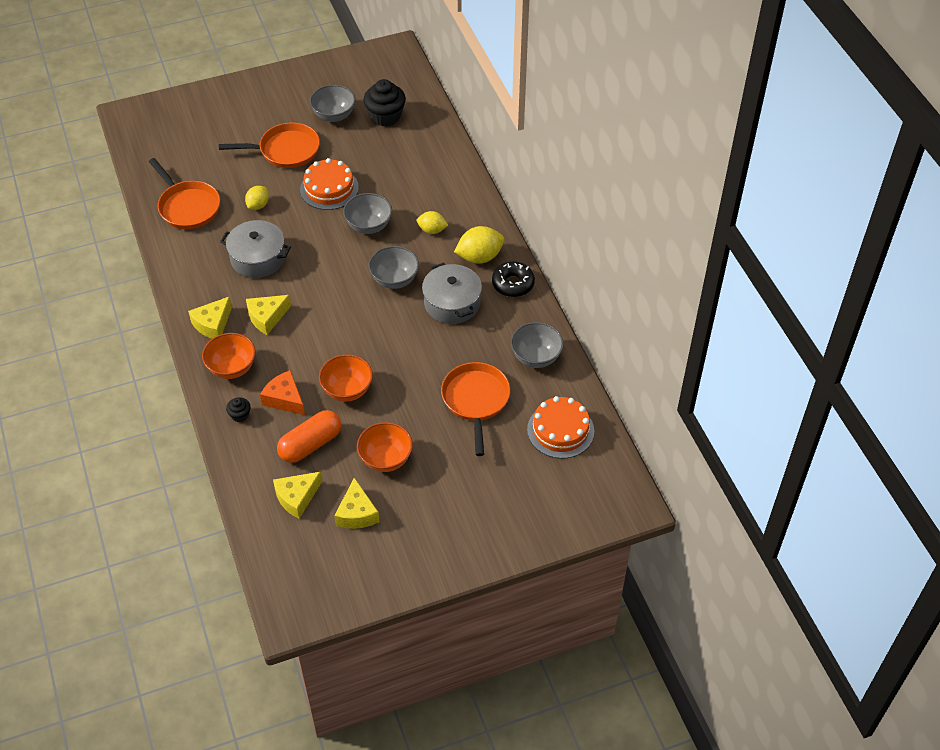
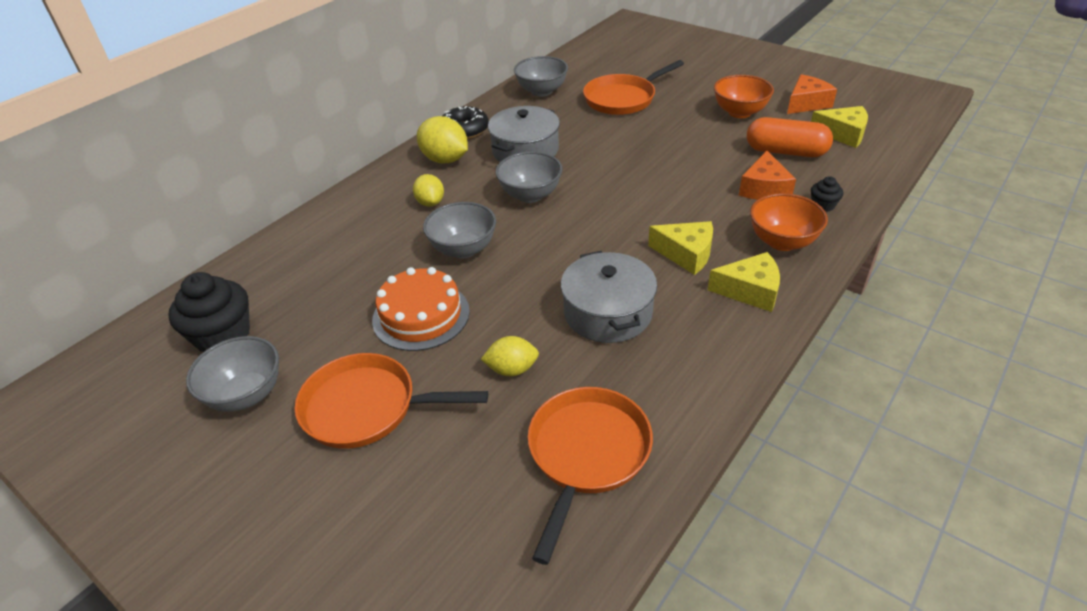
camera: 120 degrees left, 10 degrees down
orange pan [219,123,320,168] -> orange pan turned 45 degrees counterclockwise [295,353,488,449]
orange bowl [319,354,373,402] -> none
yellow cheese [334,478,379,529] -> orange cheese [787,74,837,114]
orange cake [527,396,594,459] -> none

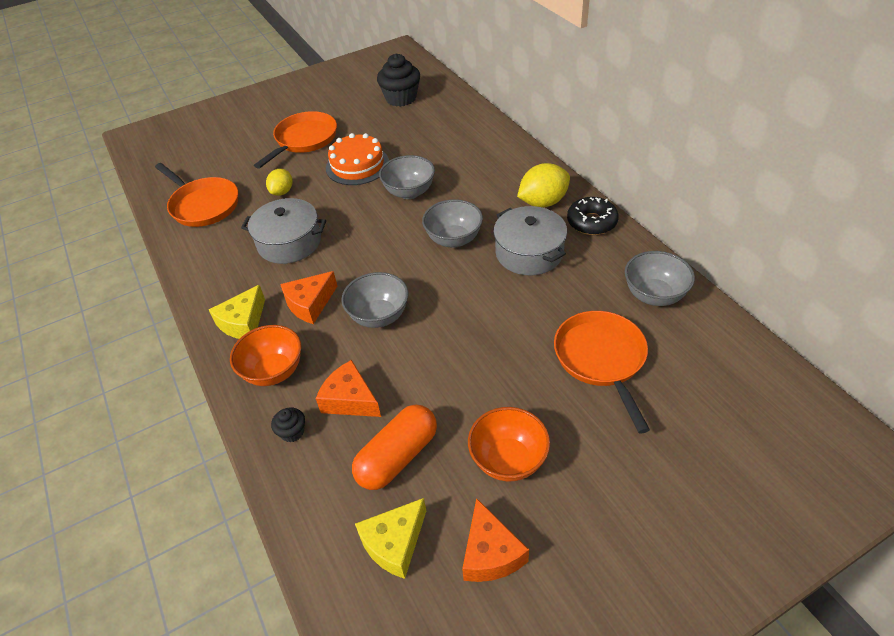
camera: 115 degrees right, 5 degrees up
grey bowl [186,336,279,412] -> grey bowl moved to [341,272,408,328]
yellow lemon [413,174,444,207] -> none
yellow cheese [648,221,713,275] -> orange cheese [280,271,337,324]

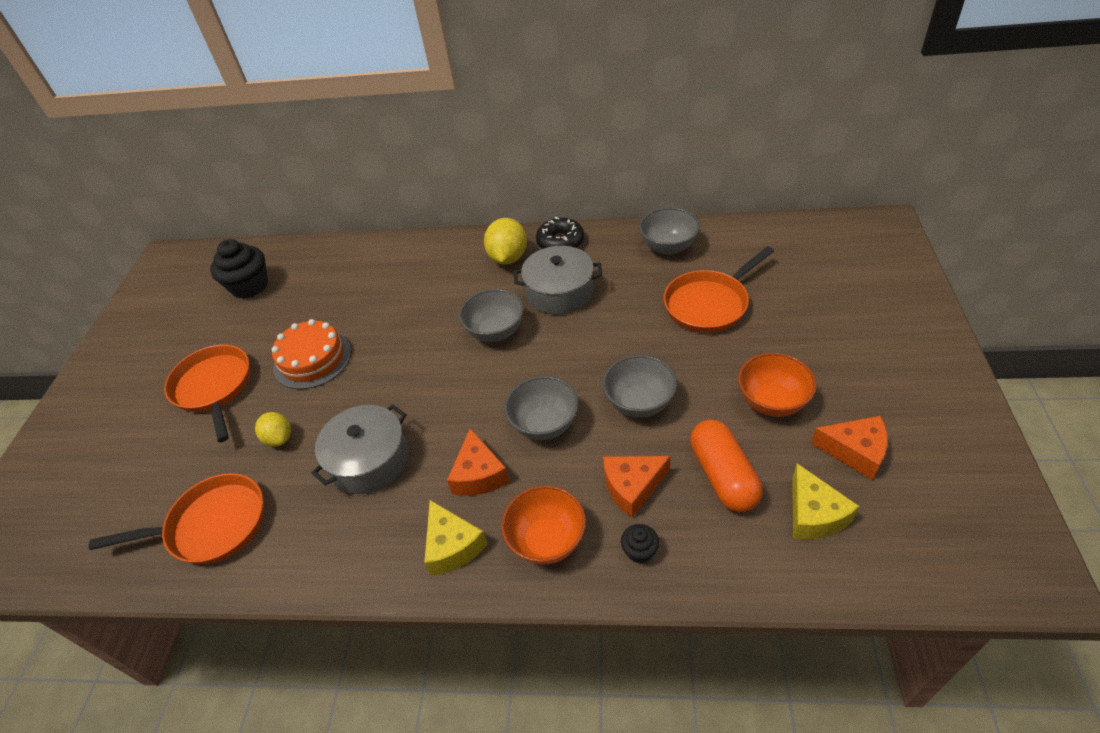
camera: 55 degrees left, 0 degrees up
grey bowl [379,155,435,199] -> grey bowl moved to [603,355,677,418]
orange pan [554,311,650,433] -> orange pan turned 60 degrees counterclockwise [664,246,774,333]

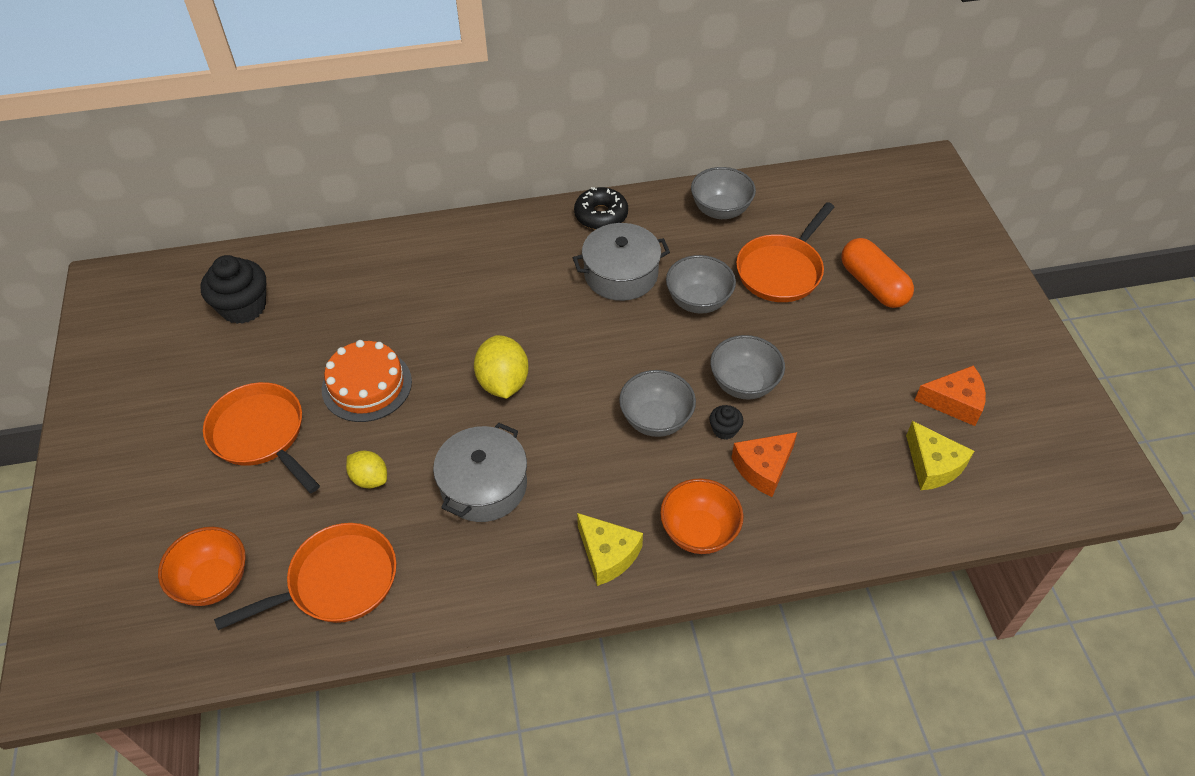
camera: 20 degrees left, 5 degrees up
orange cheese [447,428,510,496] -> none
grey bowl [459,289,524,342] -> grey bowl moved to [666,255,736,314]
yellow lemon [484,218,527,265] -> yellow lemon moved to [474,335,529,399]
black cupcake [621,524,659,563] -> black cupcake moved to [709,405,744,440]
orange capsule [690,420,763,512] -> orange capsule moved to [841,238,914,308]
orange bowl [738,353,817,417] -> orange bowl moved to [158,527,246,606]

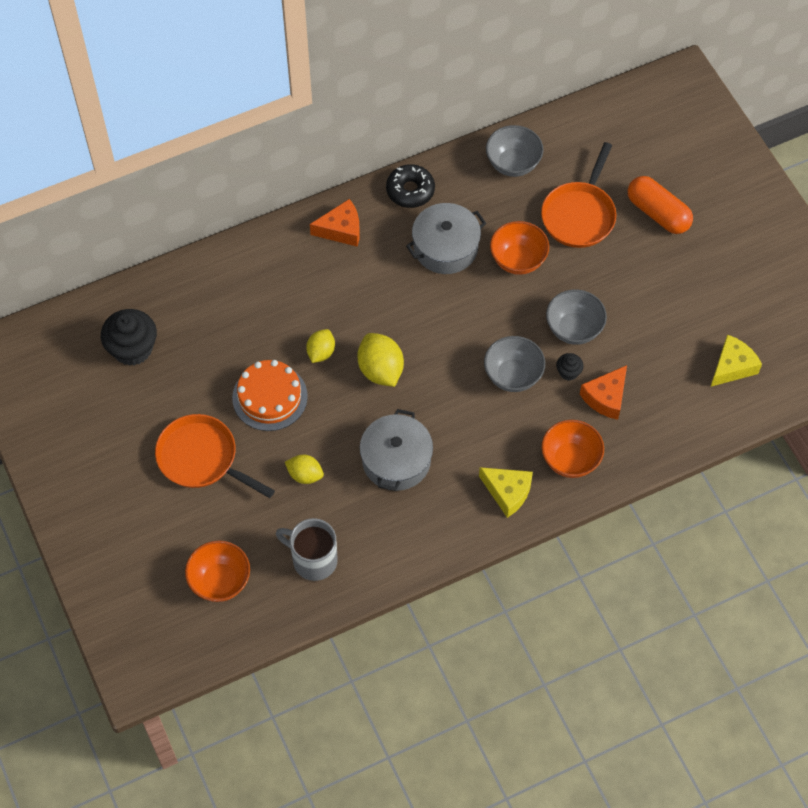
camera: 15 degrees left, 10 degrees up
orange pan [214,523,396,630] -> grey mug [276,518,338,581]
grey bowl [666,255,736,314] -> orange bowl [490,221,549,275]
yellow cheese [906,421,974,490] -> yellow cheese turned 90 degrees counterclockwise [711,335,762,387]
orange cheese [914,365,986,426] -> orange cheese moved to [310,199,360,247]
none -> yellow lemon [306,329,335,363]

